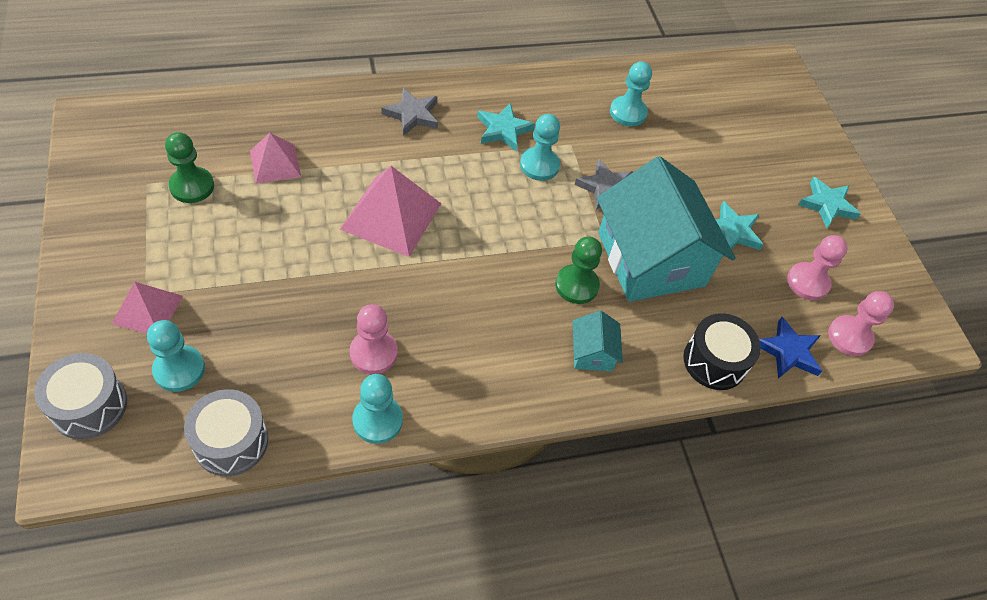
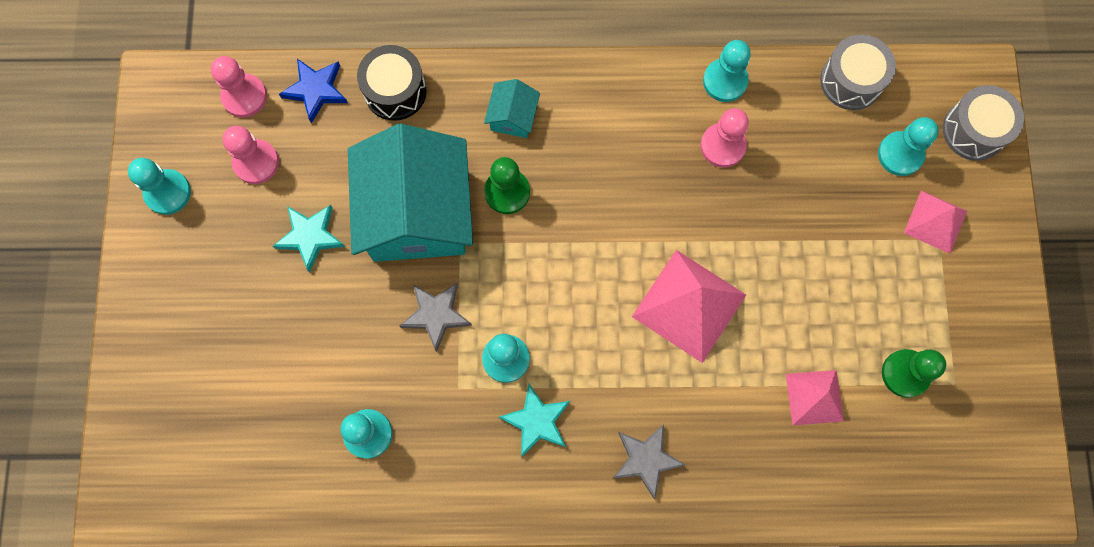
camera: 160 degrees left, 20 degrees up
turquoise star [798,177,861,228] -> none
none -> turquoise pawn [128,158,191,215]

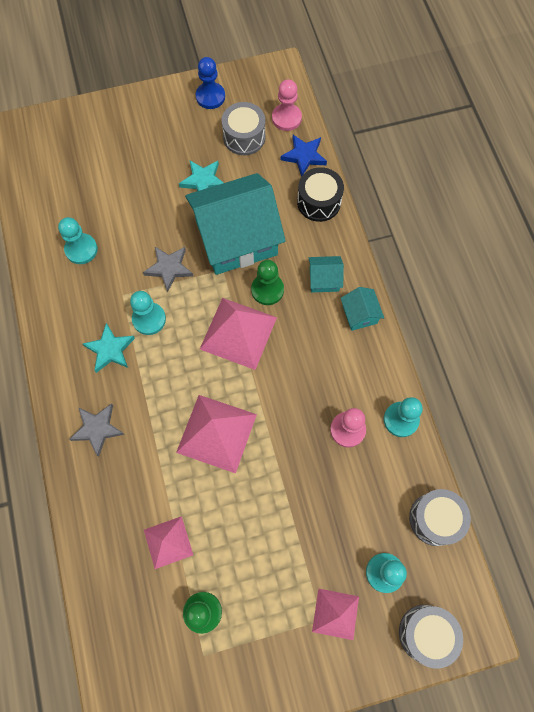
camera: 75 degrees right, 5 degrees down
turquoise pawn [128,158,191,215] -> blue pawn [196,57,225,109]
pink pawn [223,126,279,184] -> grey drum [222,102,265,155]
none -> pink pyramid [200,298,277,370]
none -> turquoise house [341,287,384,331]

